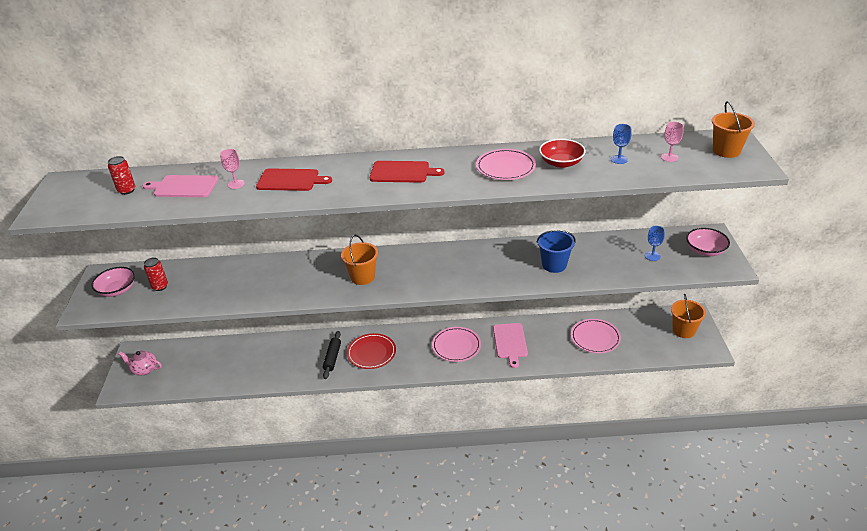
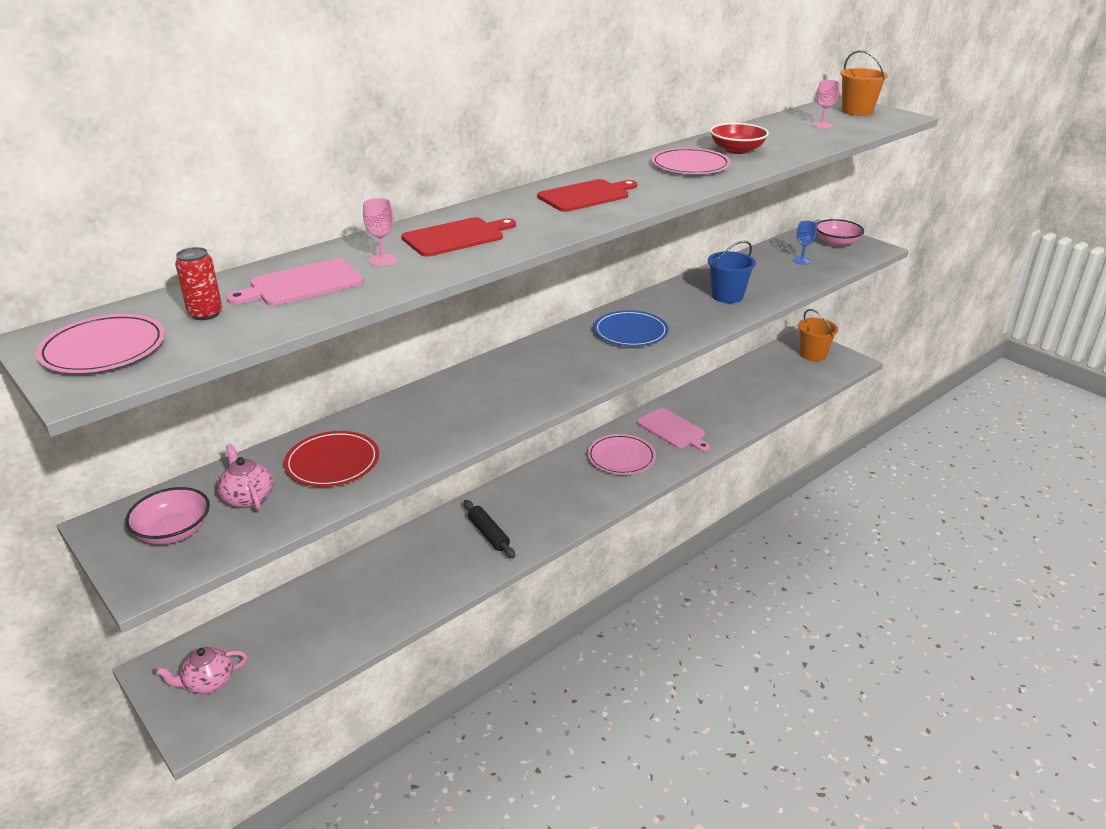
camera: 40 degrees left, 5 degrees down
red can [144,257,168,291] -> pink teapot [217,444,273,510]
orange bucket [341,235,378,285] -> none
red plate [347,333,396,369] -> red plate moved to [284,431,379,487]
pink plate [571,319,621,353] -> pink plate moved to [36,314,165,373]
blue goblet [611,124,631,164] -> none
none -> blue plate [594,310,669,346]

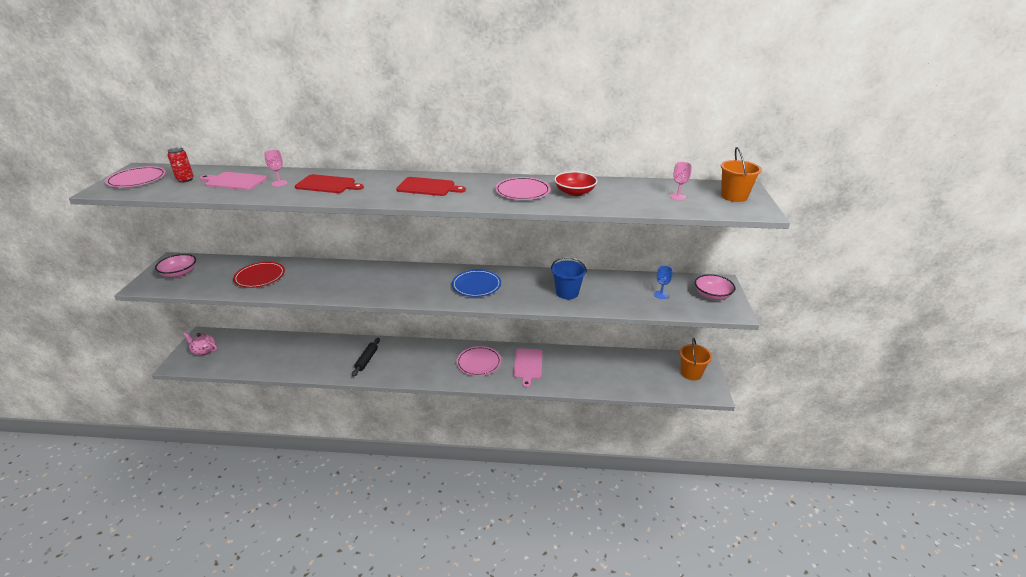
camera: 45 degrees right, 0 degrees up
pink teapot [217,444,273,510] -> none

